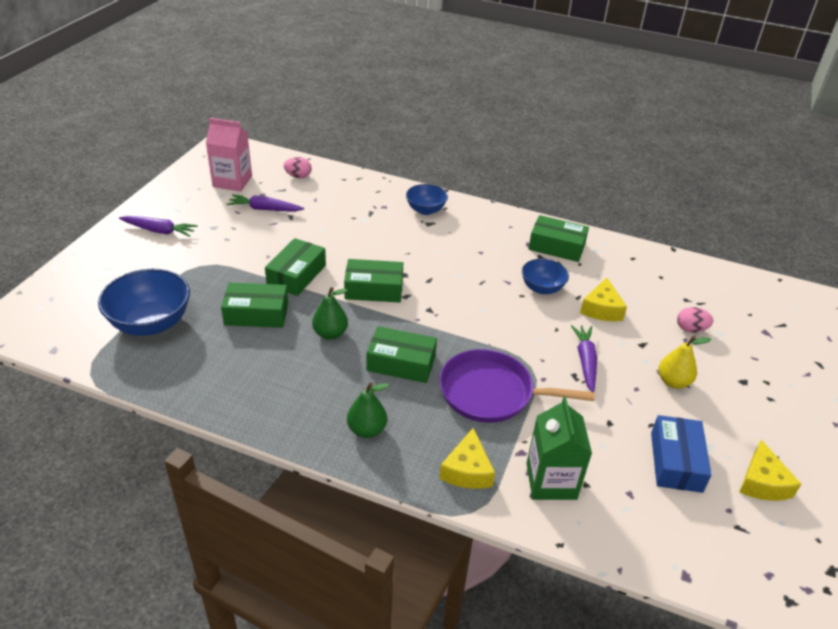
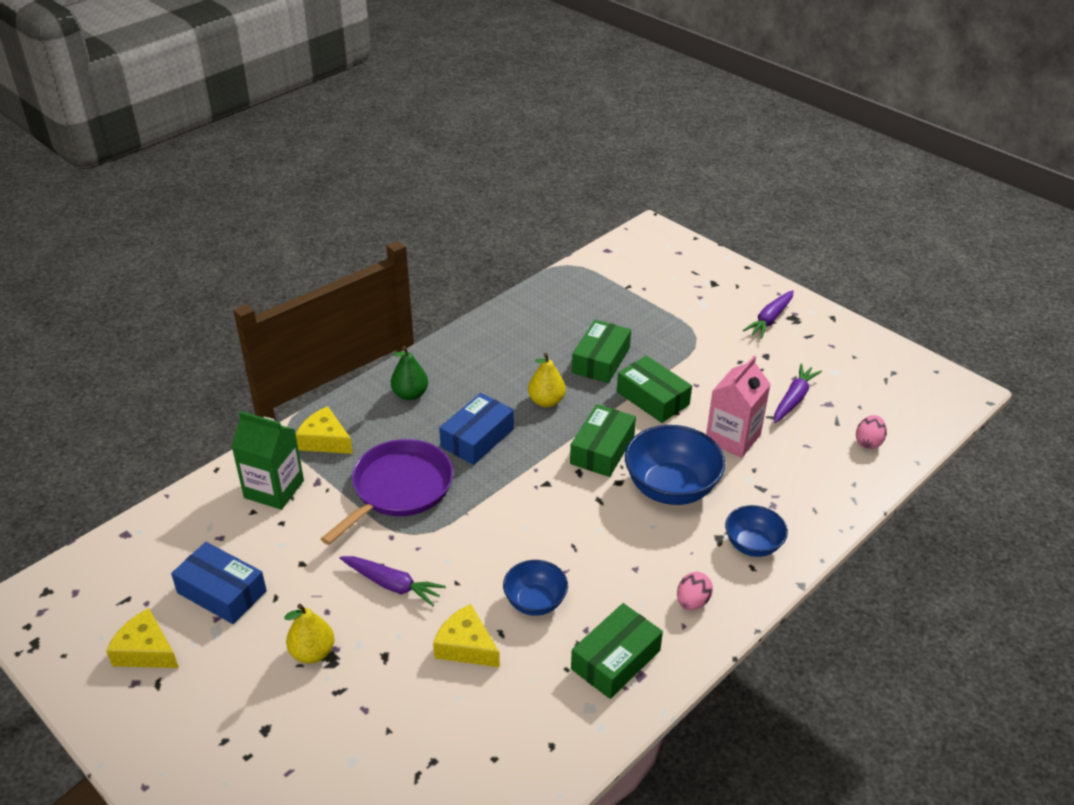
camera: 115 degrees right, 0 degrees up
blue bowl [98,269,190,336] -> blue bowl moved to [625,425,725,505]
pink carton [206,118,252,191] -> pink carton moved to [706,356,771,458]
green pear [312,287,348,340] -> yellow pear [528,353,566,407]
green box [366,326,437,383] -> blue box [439,393,514,465]
pink egg [677,307,713,333] -> pink egg moved to [677,572,713,610]

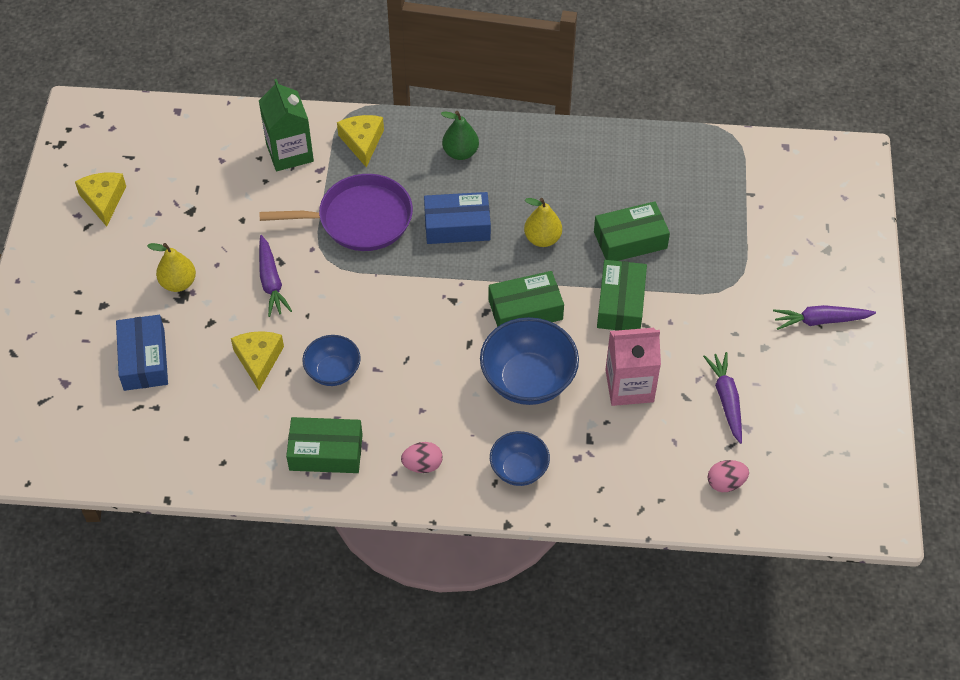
camera: 50 degrees right, 15 degrees up
blue box [171,542,267,624] -> blue box moved to [116,315,168,391]
purple carrot [774,364,822,423] -> purple carrot turned 90 degrees counterclockwise [703,352,742,444]

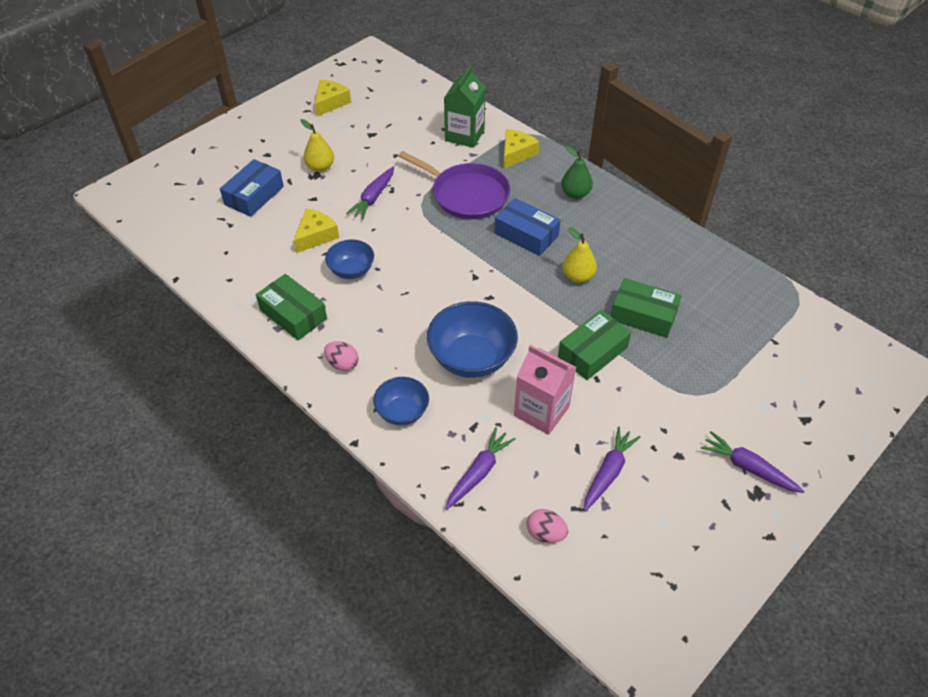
camera: 40 degrees right, 5 degrees down
green box [489,271,564,327] -> none
none -> purple carrot [446,427,516,509]

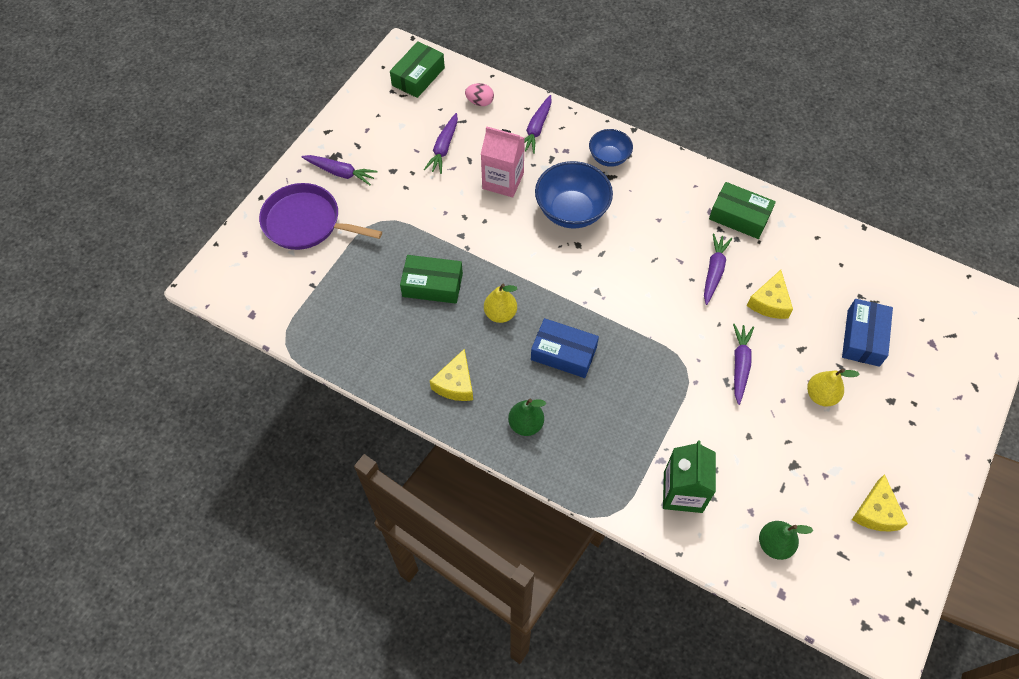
camera: 165 degrees right, 10 degrees up
pink egg [324,341,359,371] -> none
blue bowl [325,240,374,279] -> purple carrot [704,234,732,305]
purple pan [398,151,510,219] -> purple pan moved to [259,183,382,250]
yellow cheese [503,129,539,169] -> yellow cheese moved to [430,348,473,401]
green box [558,310,631,380] -> green box moved to [390,41,445,98]
none -> green pear [759,521,814,560]

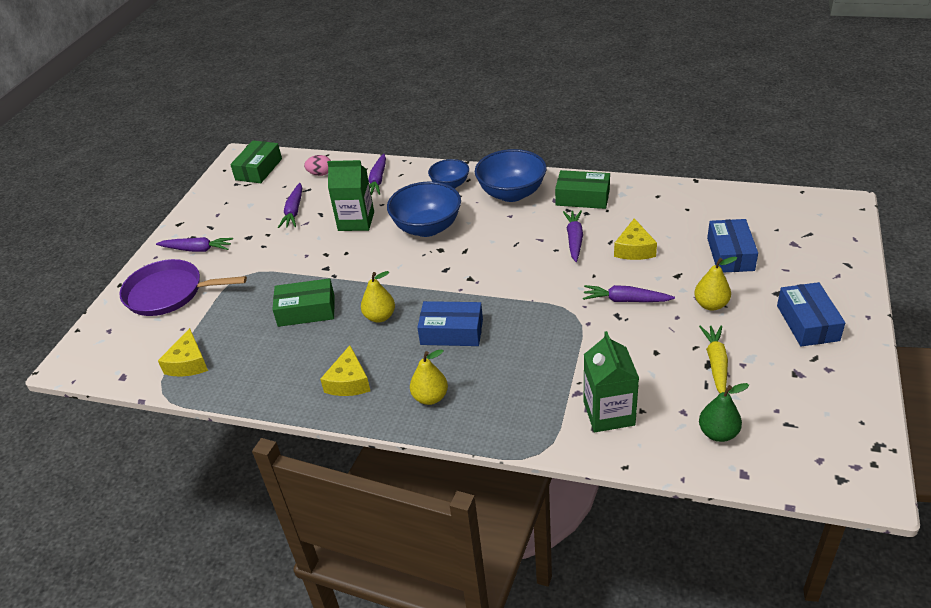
camera: 10 degrees left, 20 degrees down
pink carton [481,126,525,197] -> green carton [327,160,374,231]
green pear [508,399,546,436] -> yellow pear [410,349,448,405]
purple carrot [733,324,754,405] -> purple carrot turned 75 degrees counterclockwise [583,285,675,302]
yellow cheese [852,474,908,532] -> yellow cheese moved to [158,328,208,377]
none -> blue bowl [475,149,547,202]
none -> yellow carrot [699,325,728,393]
none -> blue box [777,282,845,347]

